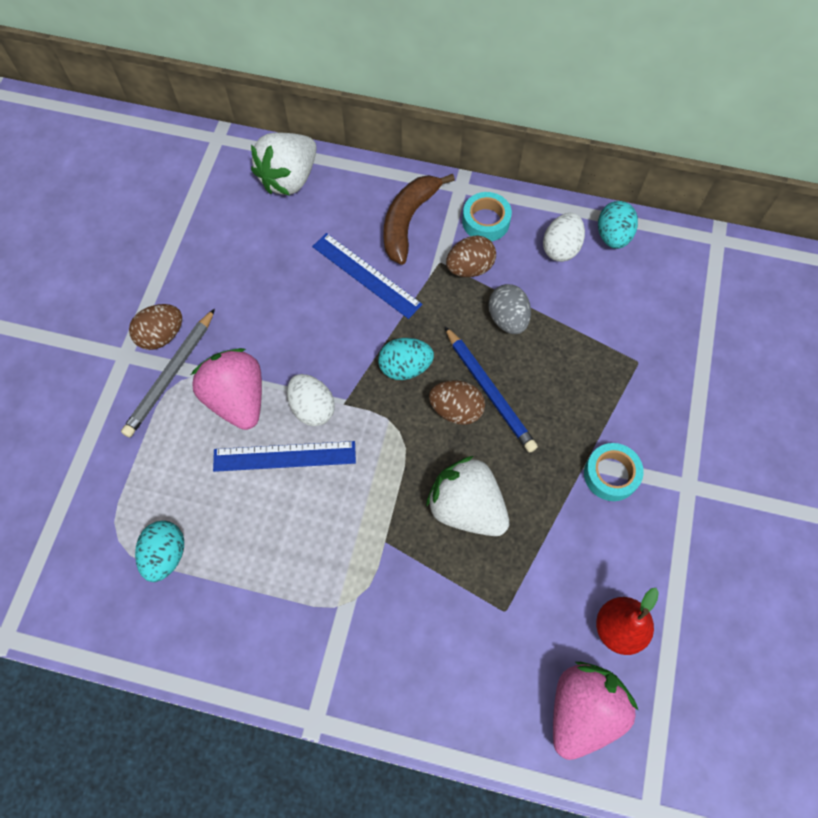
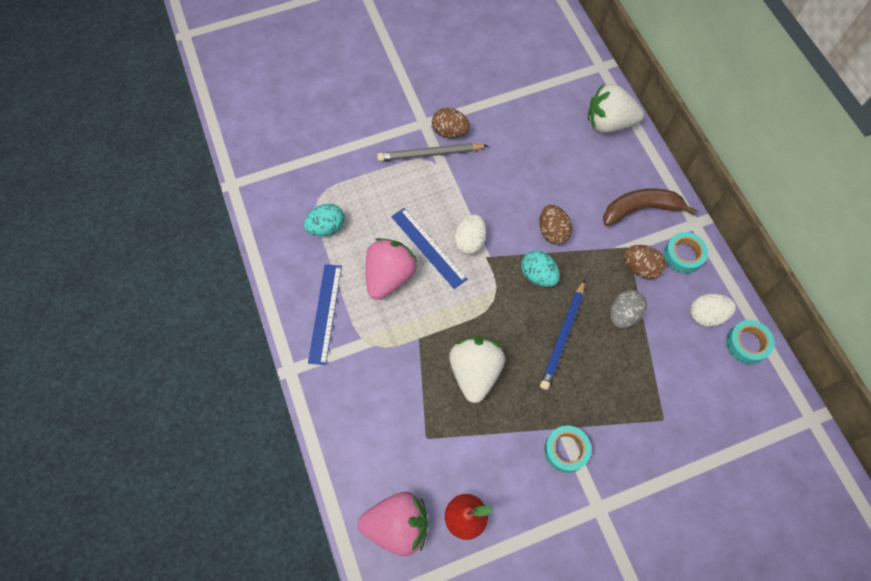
camera: 55 degrees right, 0 degrees up
pink strawberry [191,348,262,430] -> pink strawberry moved to [366,238,418,300]
blue ruler [312,233,422,319] -> blue ruler moved to [308,264,342,365]
brown egg [429,380,485,425] -> brown egg moved to [539,205,572,245]
turquoise egg [598,201,638,249] -> turquoise tape [726,320,774,364]

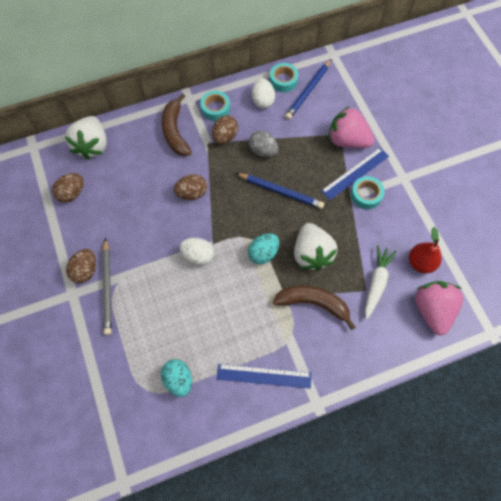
camera: 90 degrees left, 0 degrees up
pink strawberry [366,238,418,300] -> pink strawberry moved to [329,106,374,148]
blue ruler [391,208,467,289] -> blue ruler moved to [321,148,389,200]
white strawberry [449,336,505,403] -> white strawberry turned 105 degrees counterclockwise [294,223,338,271]
turquoise egg [521,250,560,287] -> turquoise egg moved to [248,233,279,264]
none -> brown egg [52,173,84,203]
none -> brown banana [273,285,356,330]
none -> blue pencil [285,59,331,120]
none -> white carrot [365,245,396,319]

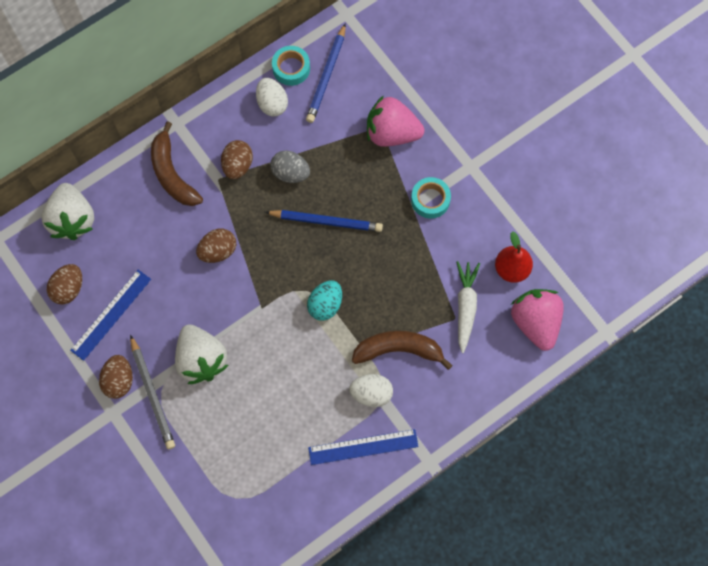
camera: 15 degrees left, 5 degrees up
turquoise egg [161,359,192,397] -> none
white egg [179,238,214,265] -> white egg moved to [349,374,393,407]
turquoise tape [200,91,230,121] -> none
white strawberry [294,223,338,271] -> white strawberry moved to [175,324,229,384]
blue ruler [321,148,389,200] -> blue ruler moved to [70,270,151,361]

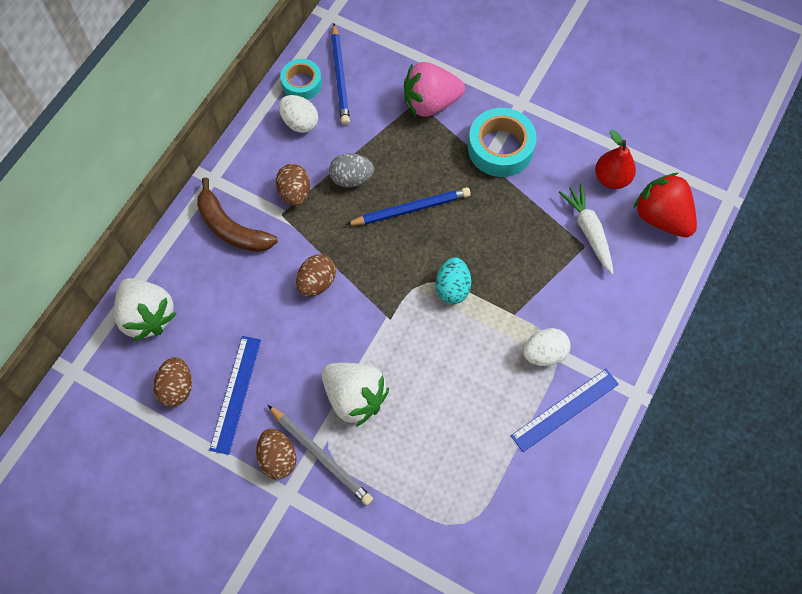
camera: 25 degrees left, 5 degrees down
brown banana [352,331,453,370] -> none
turquoise tape [411,177,451,219] -> turquoise tape [468,108,537,177], size x1.59
pink strawberry [511,289,564,351] -> red strawberry [634,173,697,237]

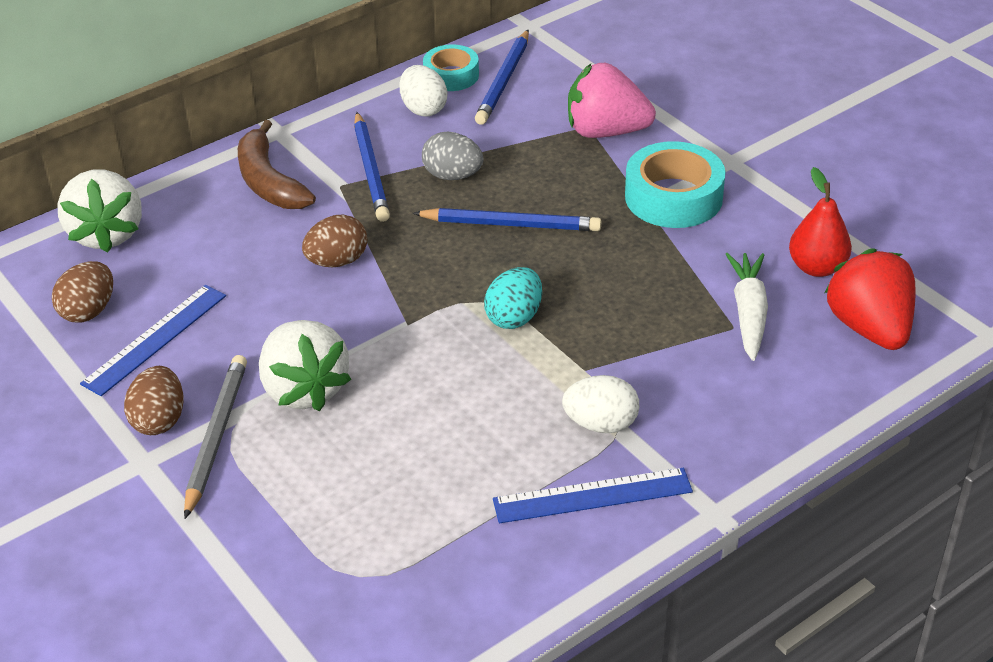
camera: 25 degrees right, 25 degrees down
grey pencil [268,405,373,506] -> grey pencil turned 150 degrees counterclockwise [184,355,247,519]
brown egg [276,164,310,206] -> blue pencil [354,112,390,222]

